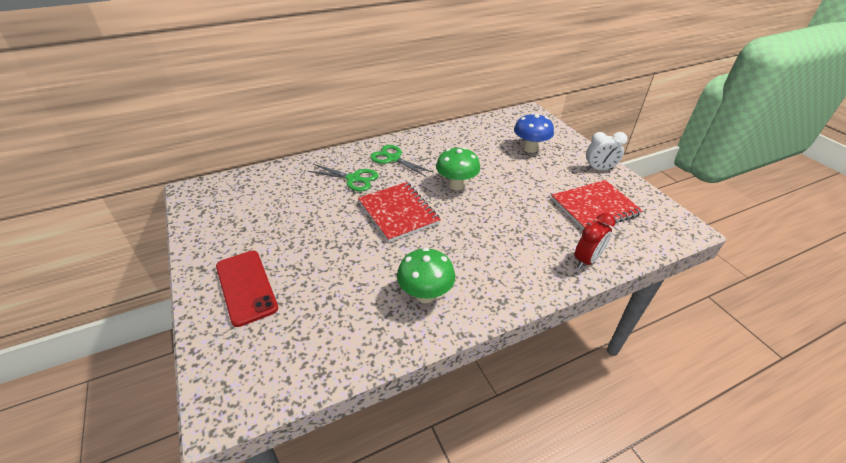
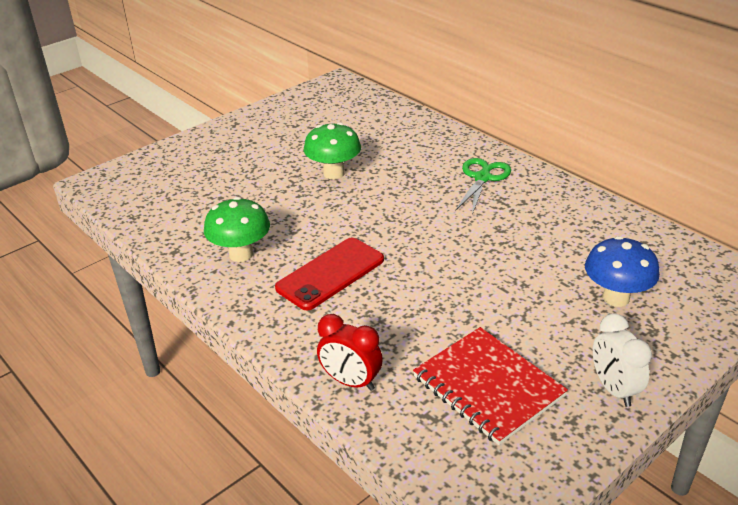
camera: 75 degrees right, 5 degrees down
red phone [216,251,278,327] -> red phone moved to [275,238,384,310]
green scissors [307,164,378,191] -> none
red notebook [358,182,441,242] -> none
green mushroom [436,147,480,190] -> green mushroom moved to [304,123,361,179]

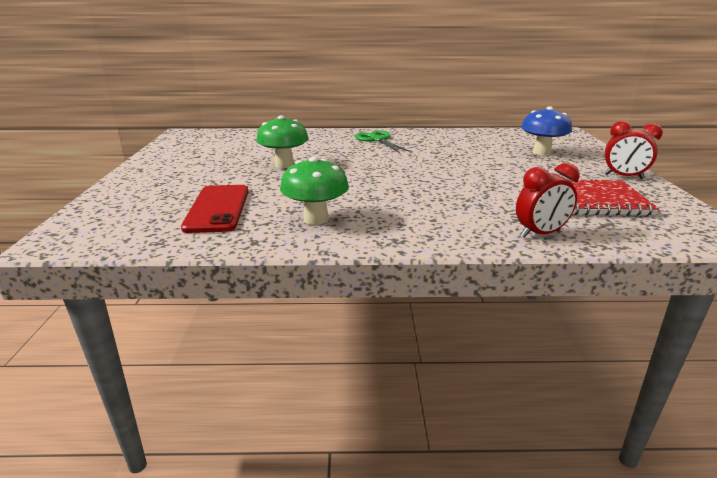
camera: 50 degrees left, 10 degrees down
red phone [275,238,384,310] -> red phone moved to [181,185,249,233]
white clock [593,313,652,407] -> red clock [604,121,663,179]

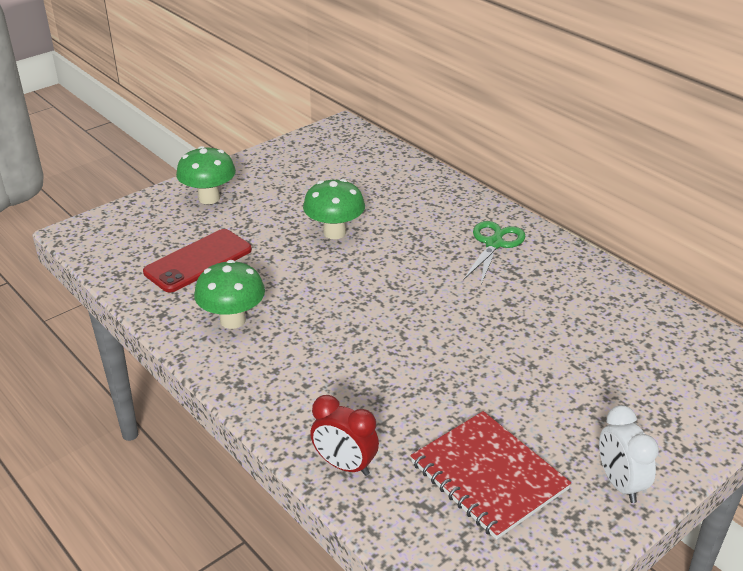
camera: 50 degrees right, 10 degrees up
blue mushroom [521,106,572,156] -> none
red clock [604,121,663,179] -> white clock [599,405,659,503]
none -> green mushroom [176,146,236,204]

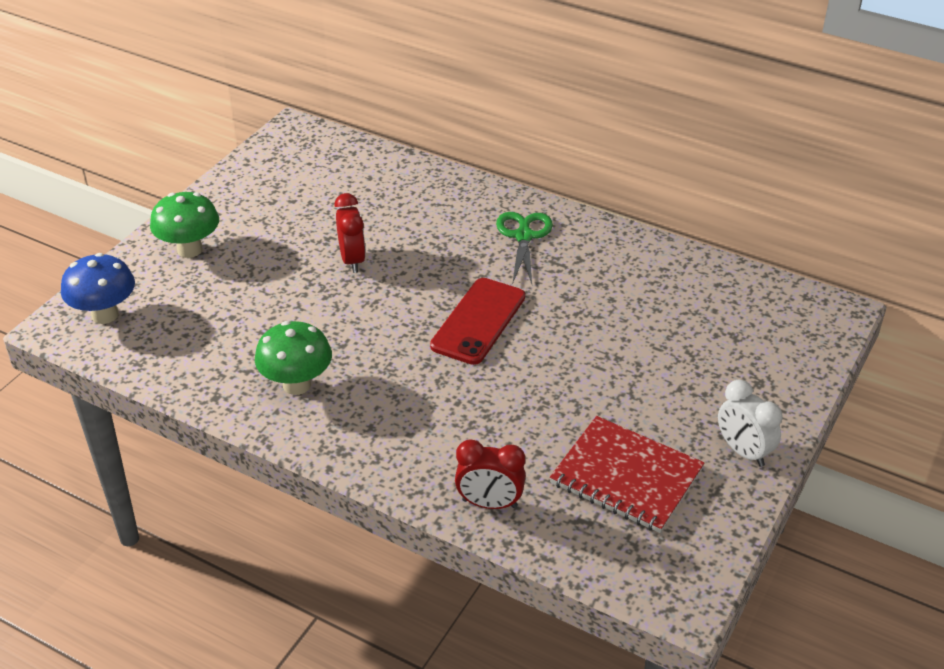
camera: 20 degrees left, 5 degrees up
red phone [143,229,252,293] -> red phone moved to [430,278,525,365]
green mushroom [303,179,365,239] -> red clock [334,193,366,273]
none -> blue mushroom [61,253,135,324]

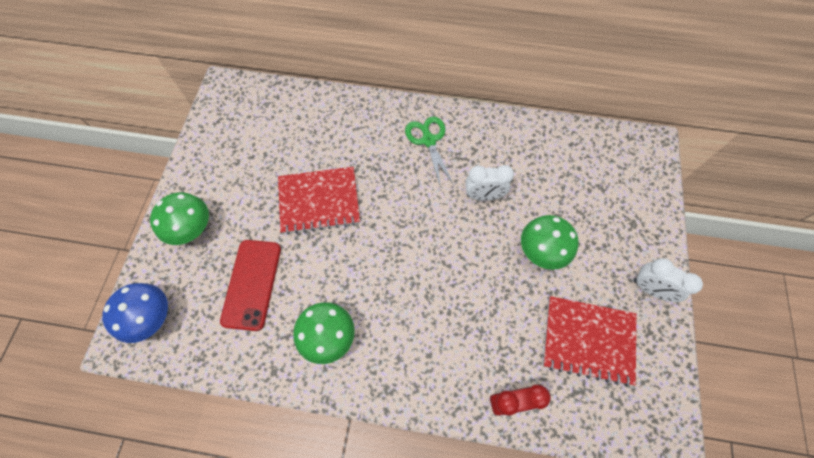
camera: 20 degrees left, 25 degrees up
red clock [334,193,366,273] -> red notebook [278,167,360,235]
red phone [430,278,525,365] -> red phone moved to [220,240,281,331]
none -> white clock [466,165,514,201]
none -> green mushroom [521,215,578,270]

